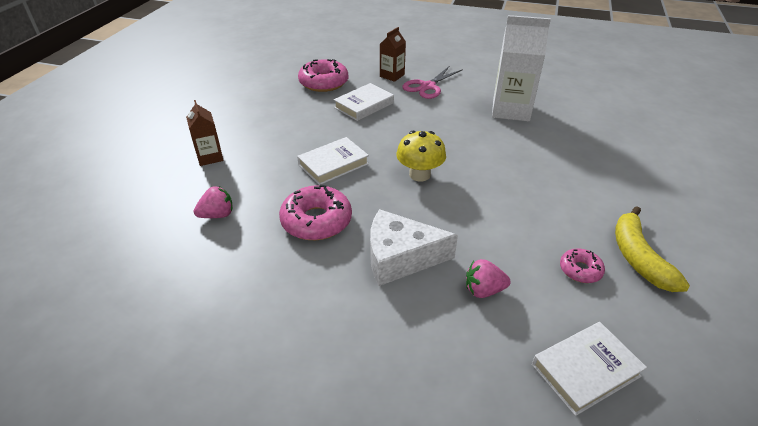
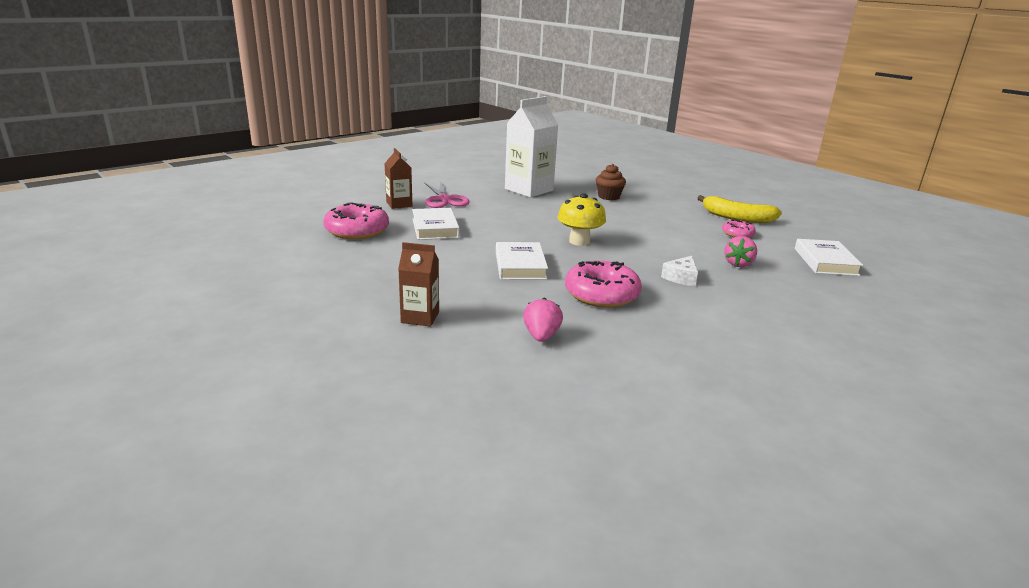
camera: 60 degrees left, 15 degrees down
white cheese [370,209,458,286] -> white cheese [661,256,698,286], size x0.52
none -> brown cupcake [596,164,626,200]

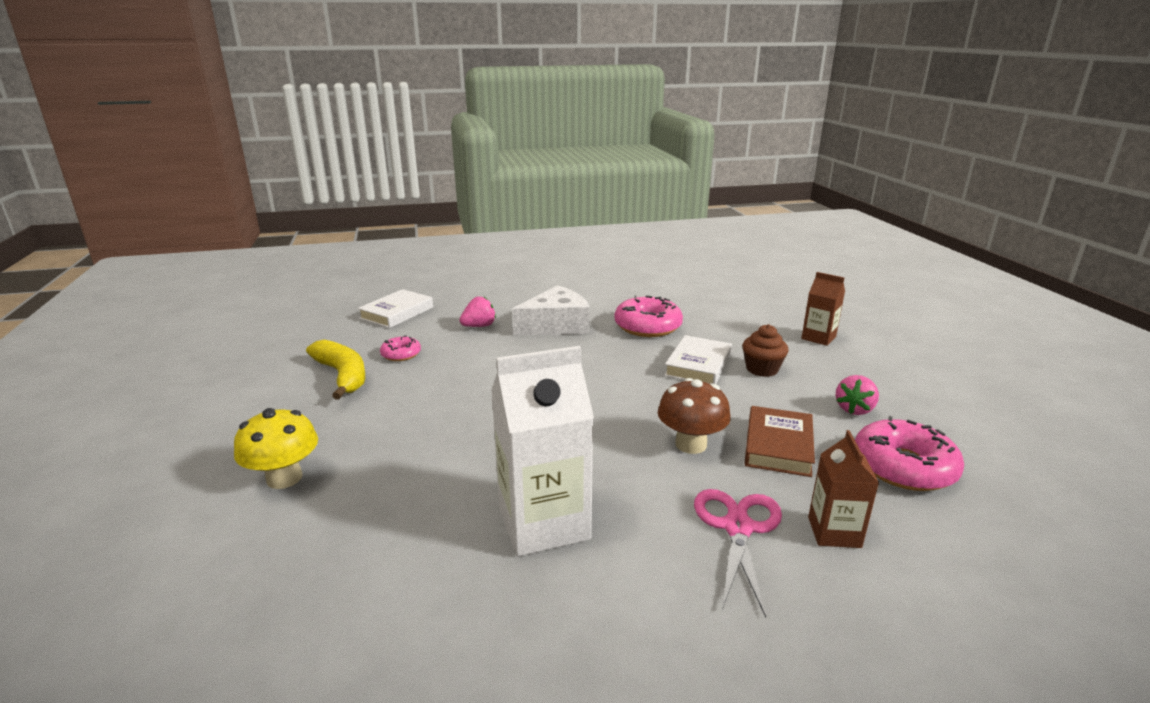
camera: 150 degrees left, 0 degrees up
white book [412,208,460,240] -> brown book [744,406,815,477]
pink strawberry [523,297,563,342] -> pink strawberry moved to [836,375,879,415]
yellow mushroom [557,193,606,246] -> yellow mushroom moved to [234,408,318,489]
brown cupcake [596,164,626,200] -> brown cupcake moved to [742,324,789,377]
white cheese [661,256,698,286] -> white cheese [512,285,590,336], size x1.93
none -> brown mushroom [658,378,731,454]

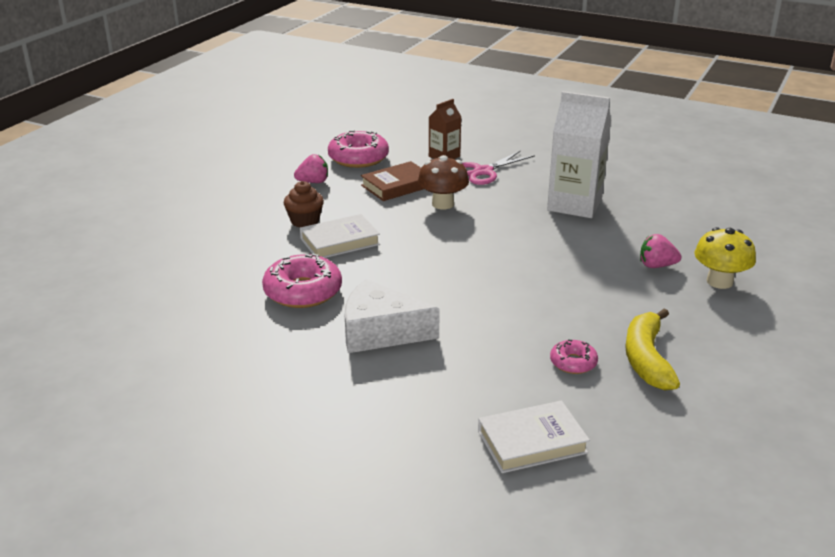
camera: 140 degrees left, 5 degrees up
pink strawberry [460,297,496,327] -> pink strawberry moved to [640,234,681,268]
brown carton [801,272,845,346] -> none

